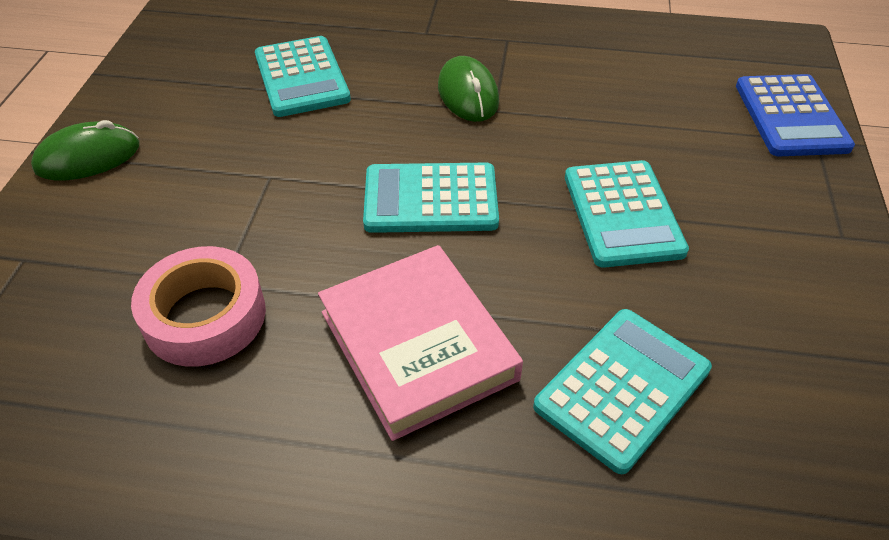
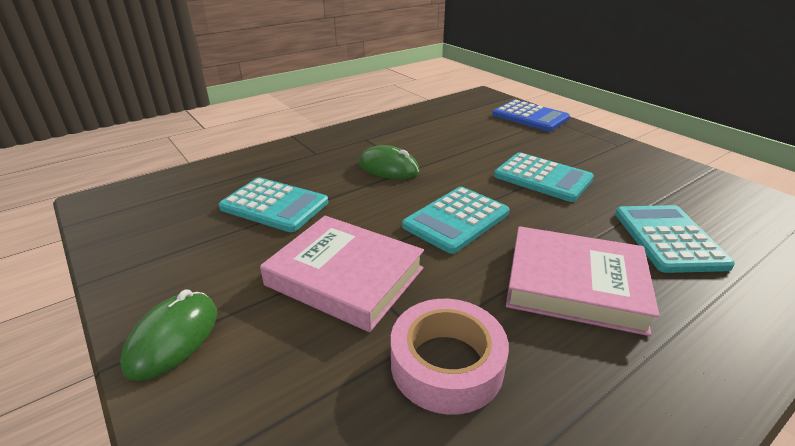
camera: 45 degrees left, 15 degrees down
none -> pink book [260,216,424,332]

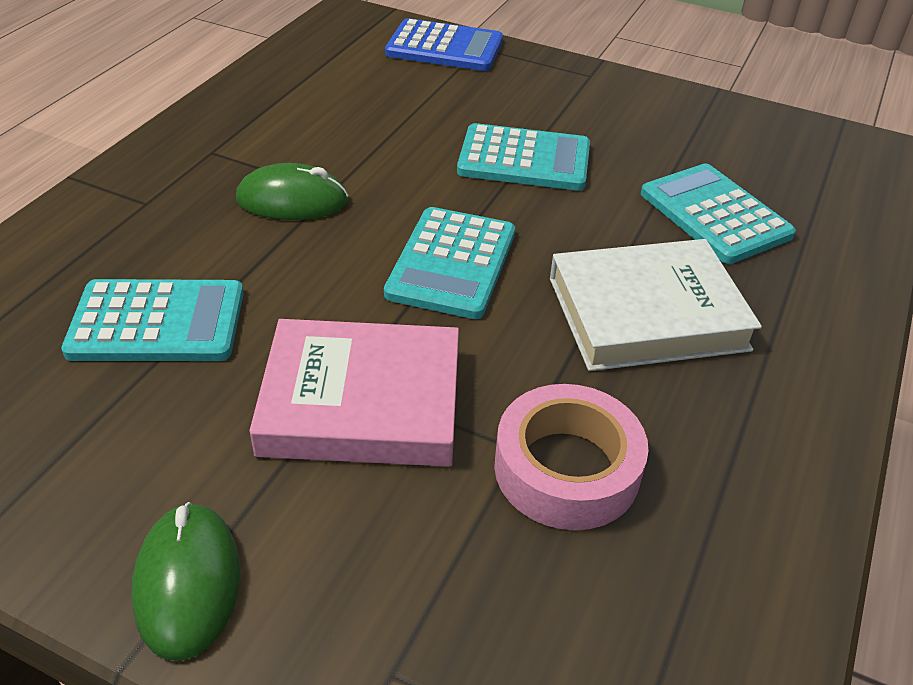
camera: 30 degrees left, 10 degrees up
pink book [506,226,660,336] -> white book [550,239,762,371]

